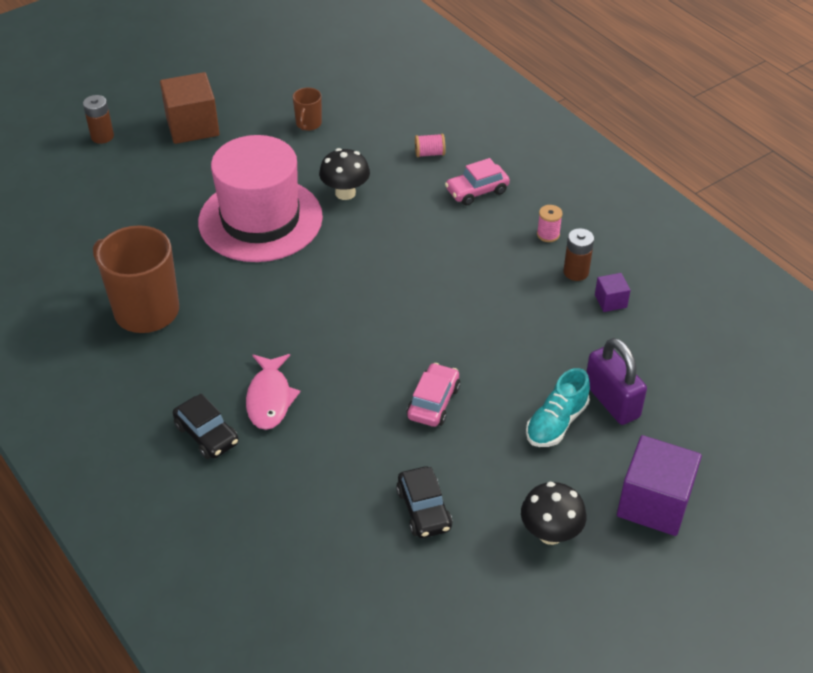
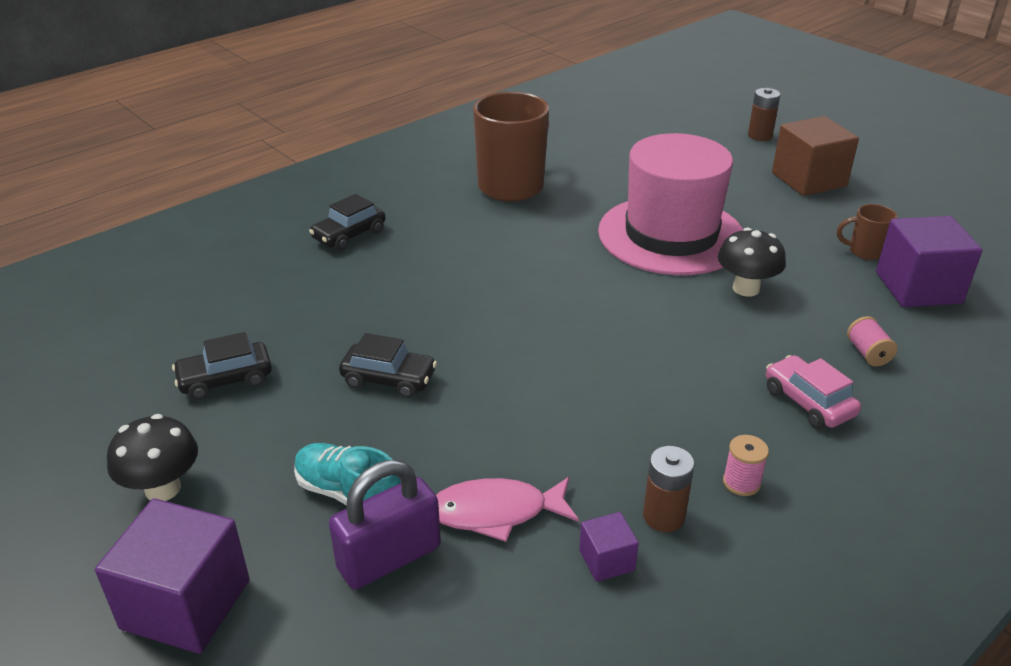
camera: 85 degrees right, 10 degrees down
pink fish [246,354,300,430] -> pink fish moved to [436,477,579,542]
pink car [407,363,460,427] -> black car [339,333,437,398]
none -> purple cube [876,216,983,307]

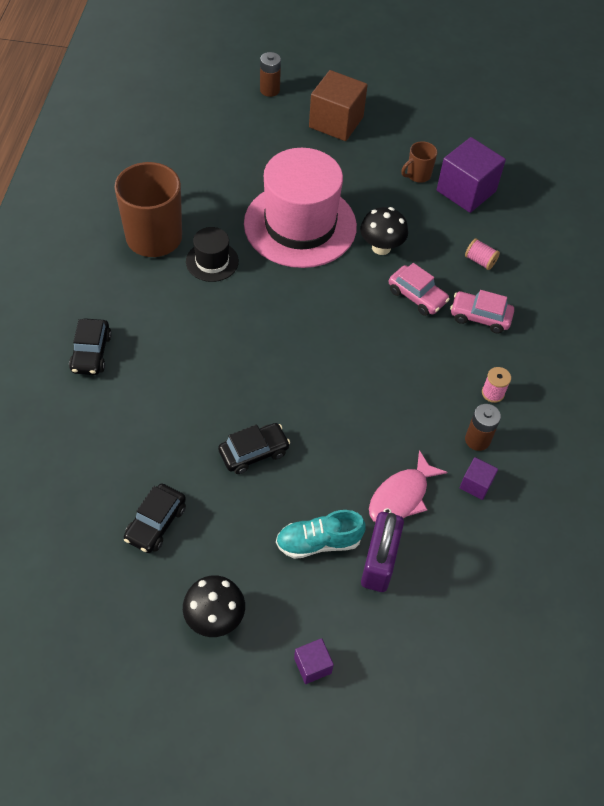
camera: 45 degrees left, 20 degrees up
purple cube [95,499,250,654] -> purple cube [294,638,334,684], size x0.48
none -> black hat [186,227,239,282]
none -> pink car [389,263,450,316]

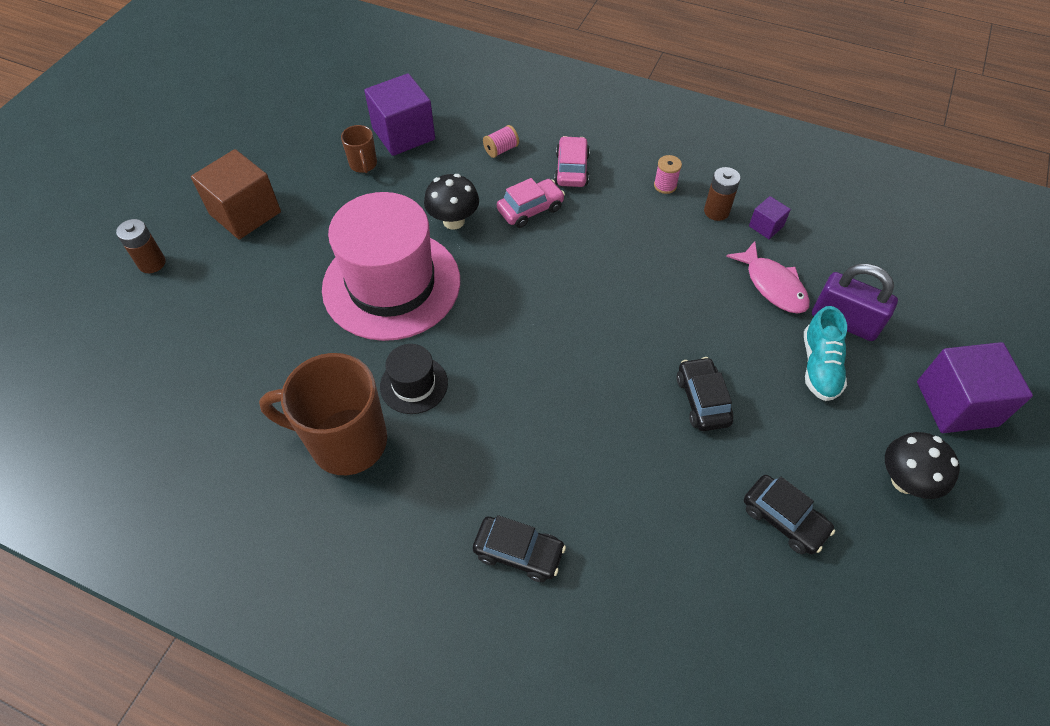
camera: 70 degrees left, 0 degrees up
purple cube [294,638,334,684] -> purple cube [917,342,1033,433], size x2.08
pink car [450,290,514,334] -> pink car turned 150 degrees clockwise [554,136,590,187]

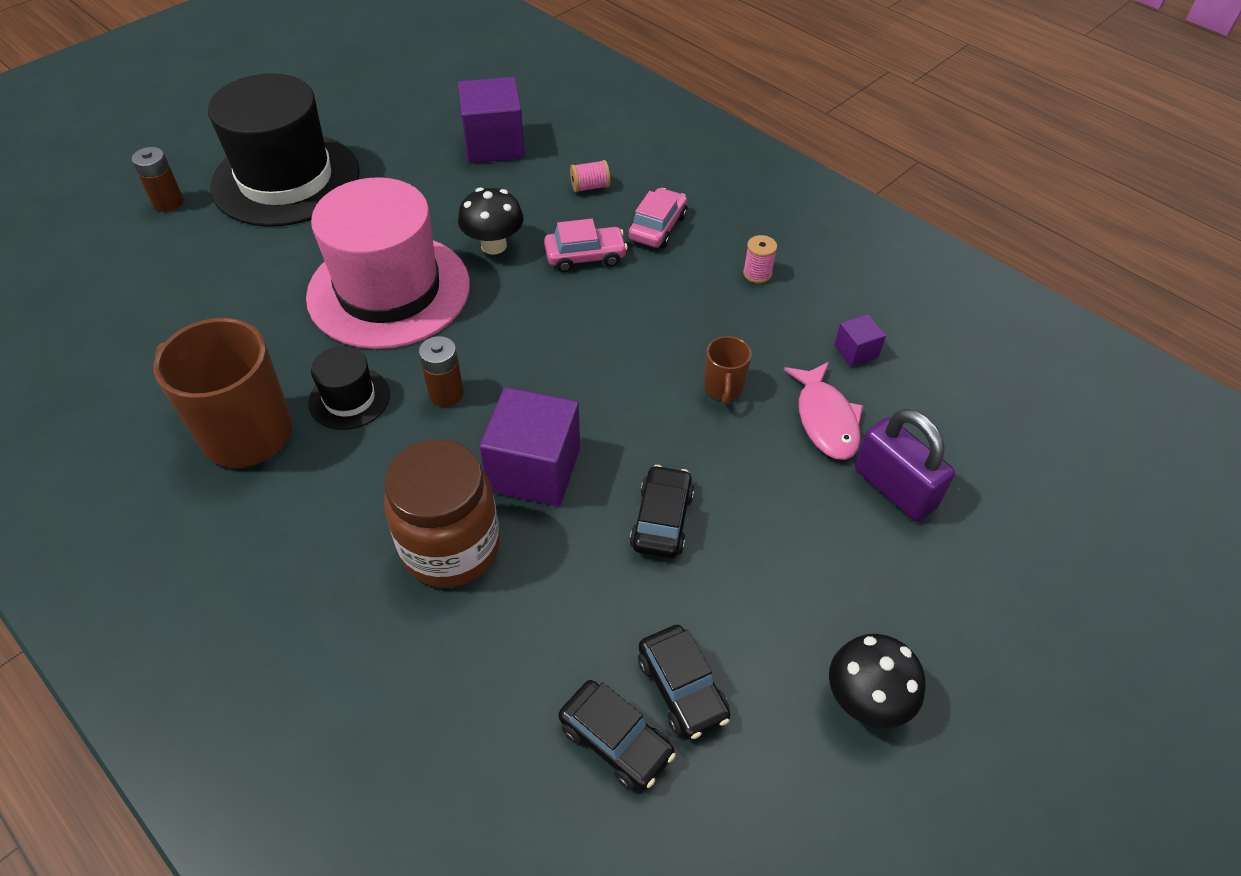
camera: 20 degrees right, 5 degrees down
brown cube [191,149,281,240] -> black hat [208,73,360,227]
brown mug [341,125,377,173] -> brown mug moved to [704,336,752,405]
black car [473,515,566,582] -> black car moved to [558,680,676,791]
brown battery [704,167,741,221] -> brown battery moved to [419,336,464,407]
turquoise shoe [804,306,847,401] -> none
purple cube [917,342,1033,433] -> purple cube moved to [480,387,580,506]
none -> brown jar [384,439,500,588]

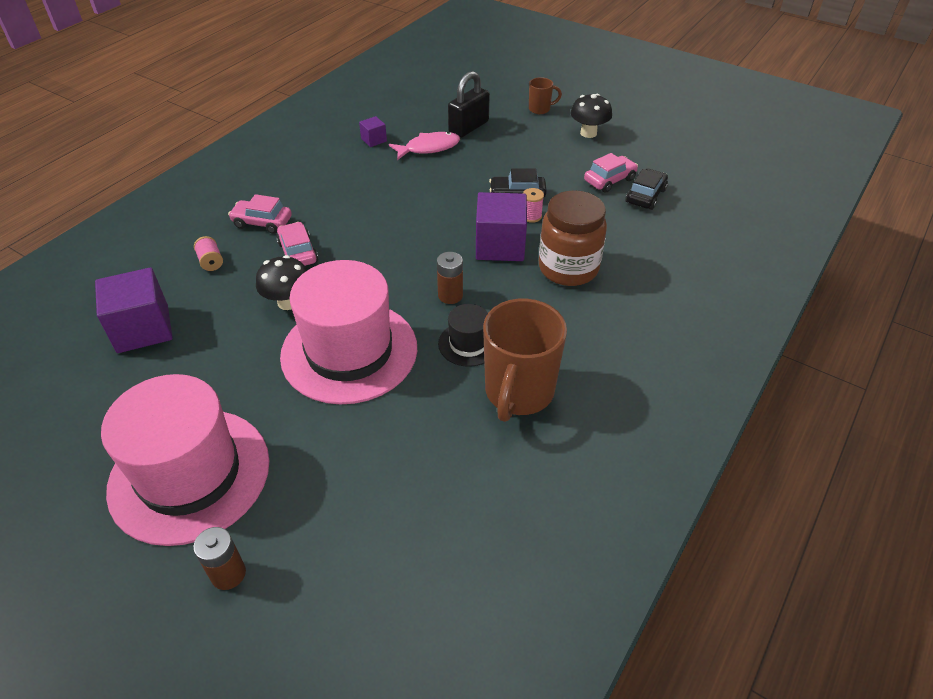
camera: 100 degrees left, 5 degrees down
black hat [208,73,360,227] -> pink hat [101,374,269,546]
black car [638,625,730,740] -> pink car [584,153,638,193]
brown mug [704,336,752,405] -> brown mug moved to [529,77,562,114]
pink spool [743,235,777,283] -> pink spool moved to [523,188,544,223]
purple padlock [855,409,955,522] -> black padlock [448,71,490,138]

